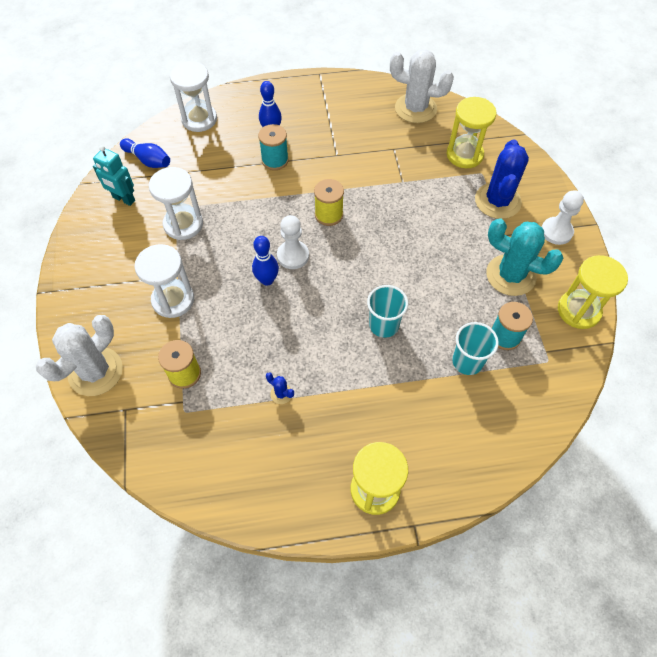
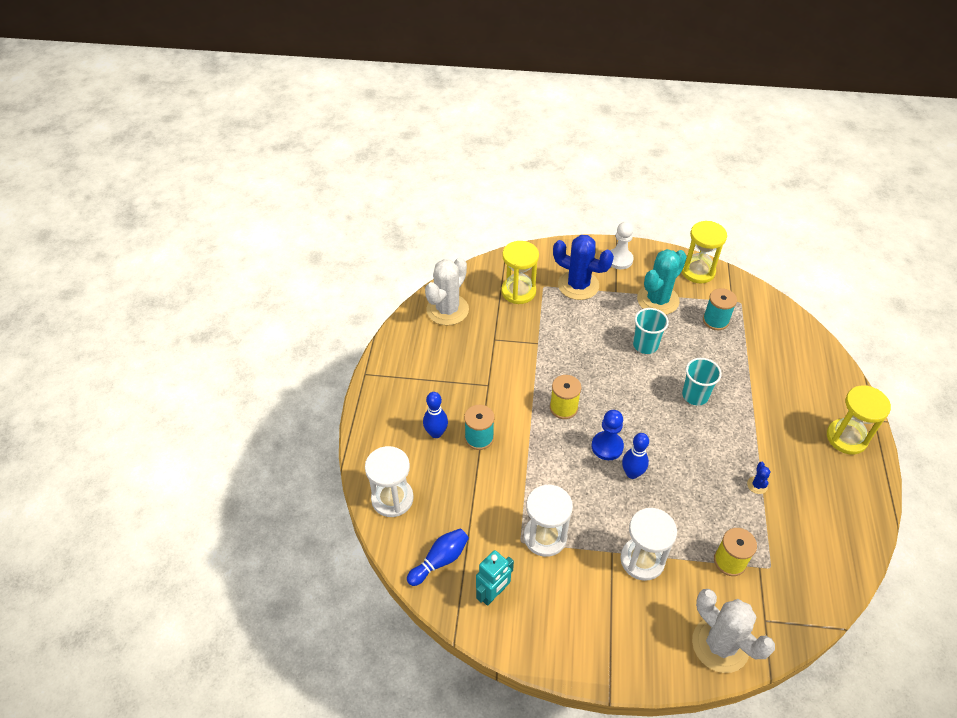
camera: 75 degrees left, 10 degrees down
blue cactus [266,372,294,404] -> blue cactus turned 45 degrees counterclockwise [747,462,771,494]
white pawn [277,215,309,269] -> blue pawn [592,410,624,460]
turquoise cup [452,322,499,375] -> turquoise cup moved to [633,308,669,354]

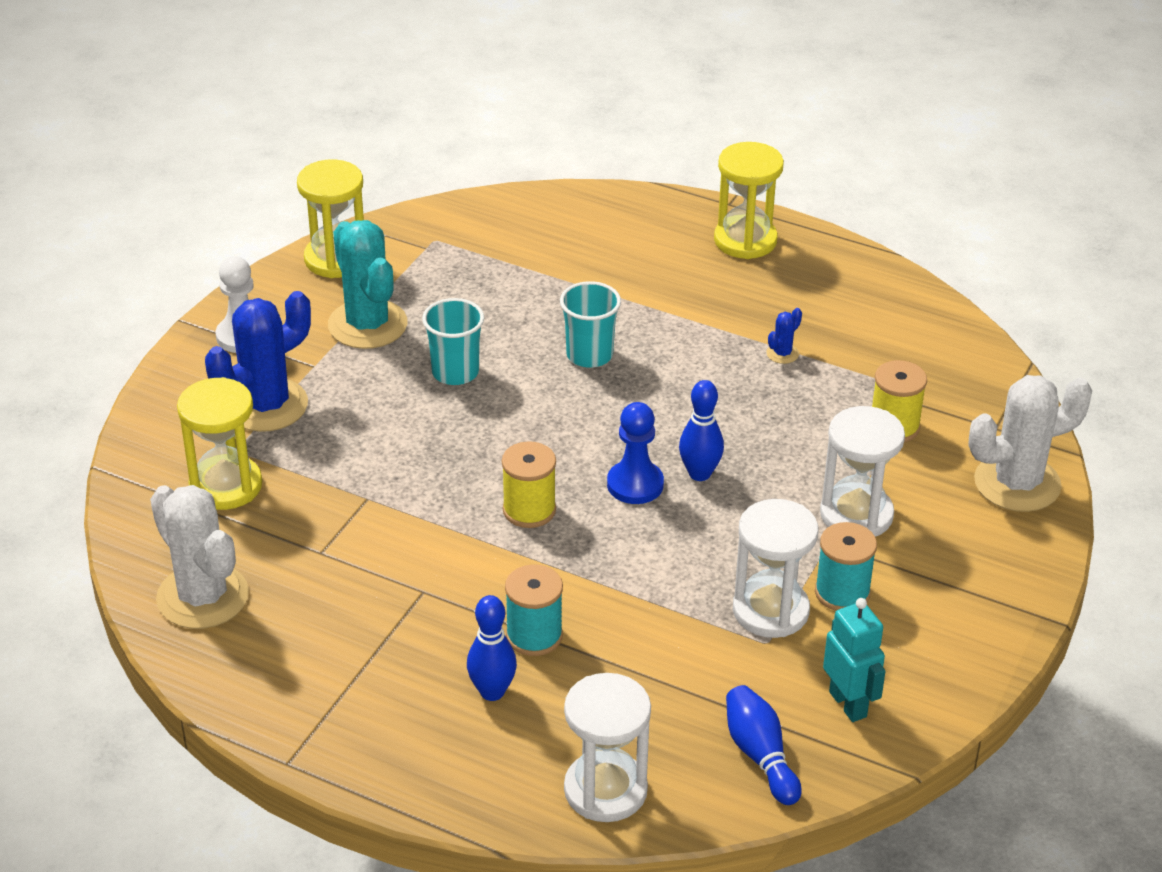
camera: 70 degrees left, 10 degrees down
turquoise spool [703,288,737,330] -> turquoise spool moved to [815,522,877,611]
blue cactus [747,462,771,494] -> blue cactus turned 75 degrees counterclockwise [766,308,802,364]

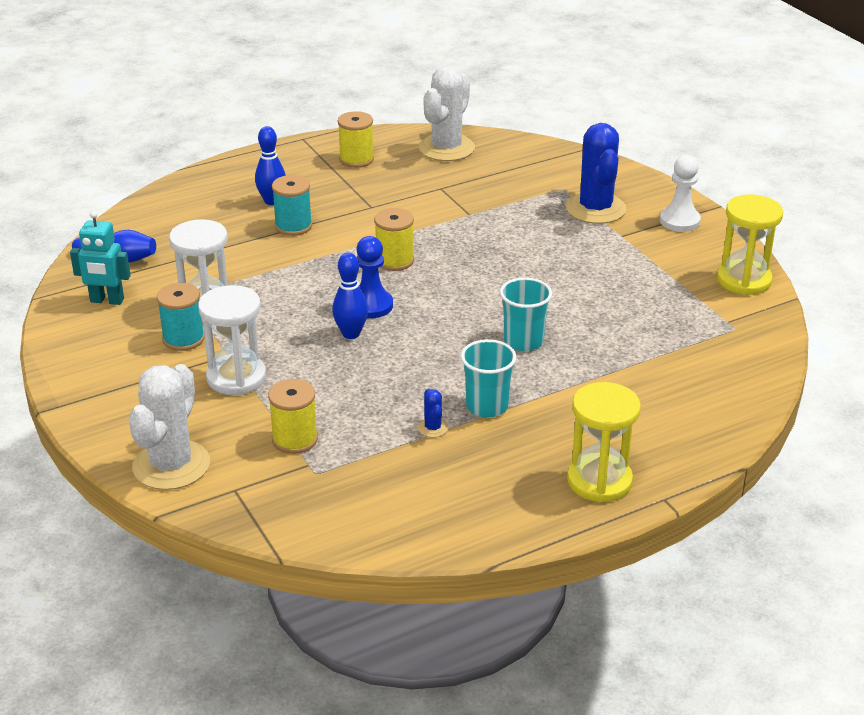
camera: 125 degrees right, 5 degrees down
white cactus [150,485,249,629] -> white cactus turned 60 degrees counterclockwise [419,66,475,161]
yellow hourglass [177,377,262,510] -> none
turquoise cactus [328,220,407,349] -> none
turquoise cup [422,298,484,385] -> turquoise cup moved to [461,339,517,418]
white hourglass [564,673,651,822] -> none
none -> yellow spool [338,111,374,168]

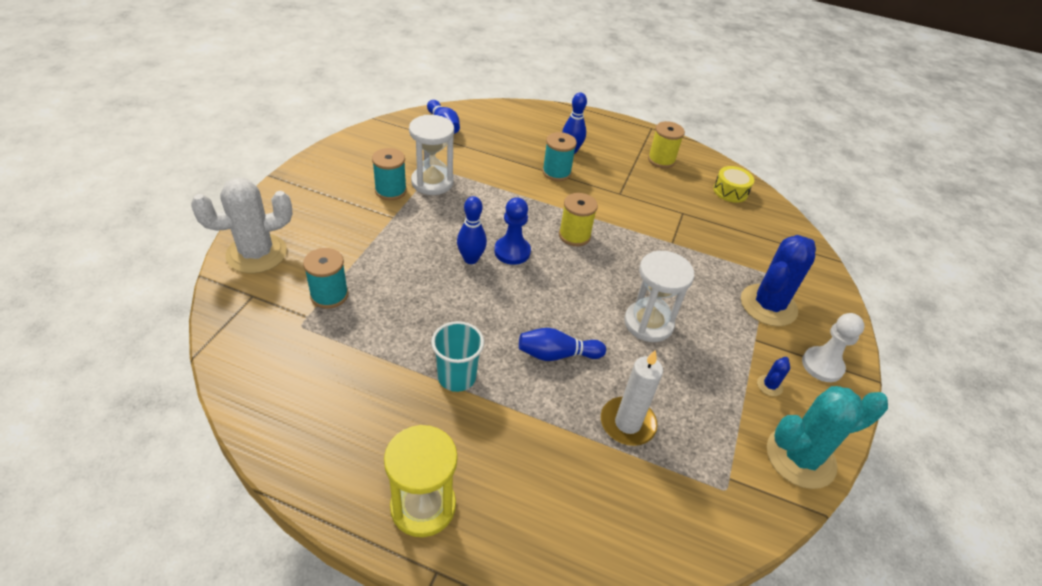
camera: 45 degrees right, 10 degrees up
turquoise robot [70,211,131,305] -> none
white hourglass [198,285,266,395] -> white hourglass moved to [624,251,694,342]
yellow spool [268,379,318,454] -> turquoise spool [303,248,349,309]
blue cactus [418,389,448,437] -> blue cactus moved to [757,357,790,396]
white cactus [419,66,475,161] -> yellow drum [713,166,754,203]
turquoise cup [500,277,552,351] -> blue bowling pin [519,328,606,361]
yellow hourglass [717,194,783,295] -> turquoise cactus [767,386,888,489]
none -> white candle [601,350,663,446]

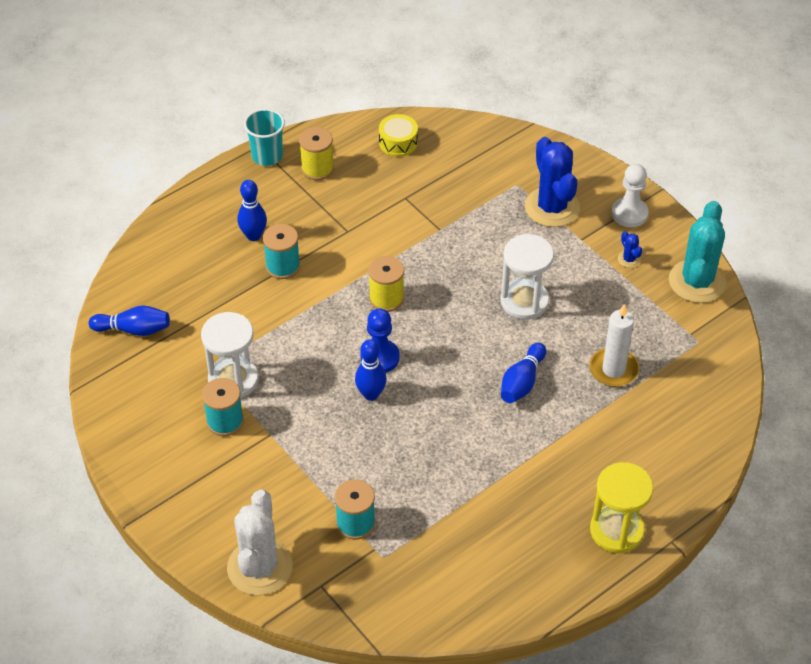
camera: 55 degrees left, 5 degrees up
turquoise cup [431,321,484,392] -> turquoise cup moved to [244,109,285,166]

